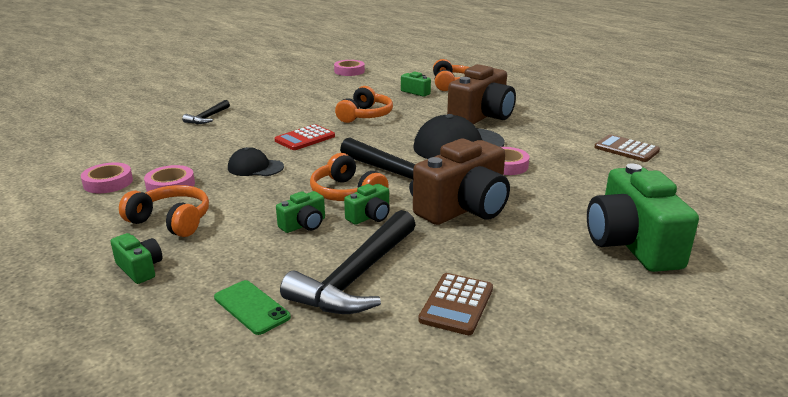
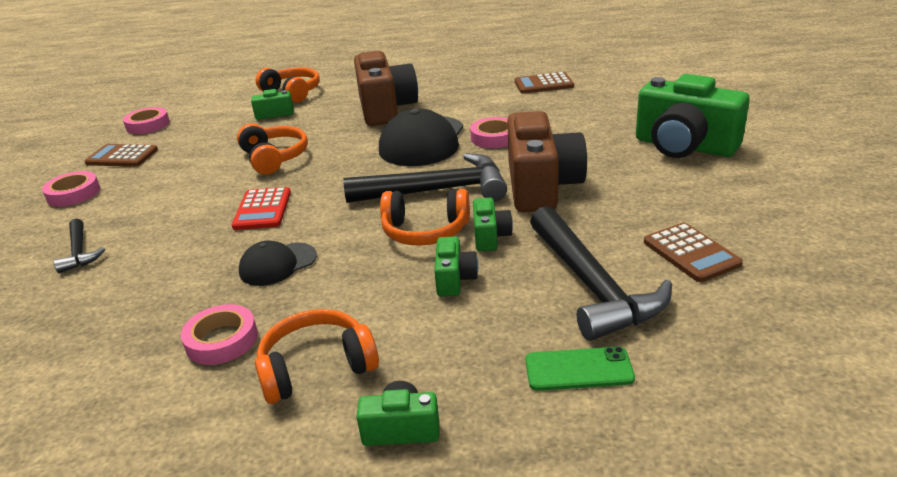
camera: 45 degrees left, 5 degrees up
pink tape [81,162,133,193] -> pink tape moved to [42,171,100,207]
none -> brown calculator [85,144,158,167]

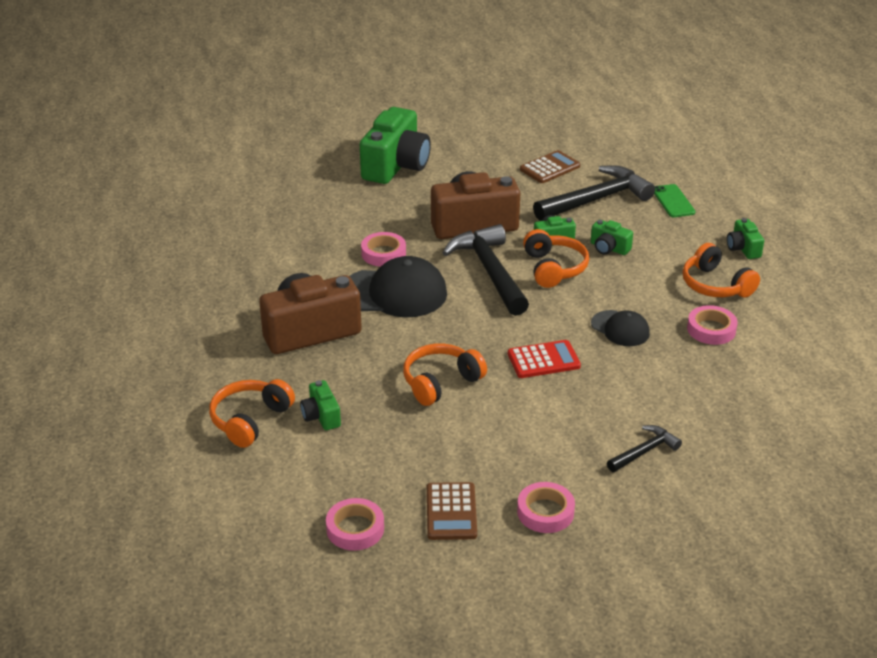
camera: 105 degrees left, 5 degrees up
green camera [434,236,478,296] -> green camera turned 135 degrees counterclockwise [591,220,633,255]
brown calculator [515,72,574,94] -> none

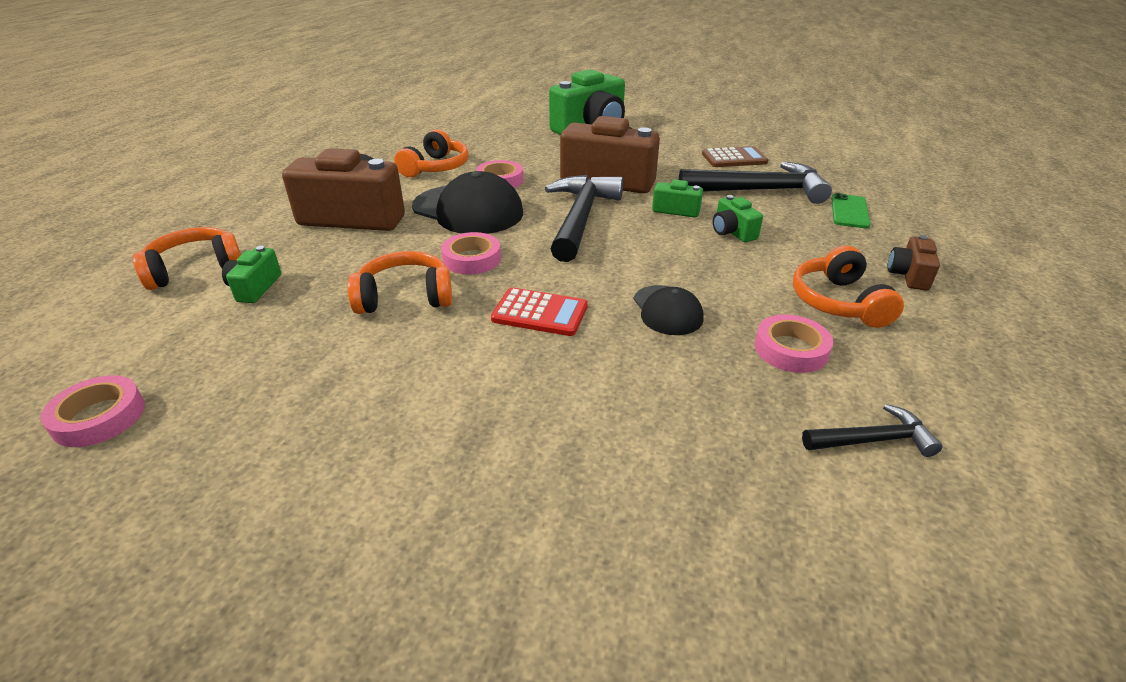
camera: 30 degrees right, 0 degrees up
brown calculator [427,482,477,540] -> none
pink tape [517,482,575,533] -> pink tape moved to [441,232,501,275]
orange headphones [523,229,589,288] -> orange headphones moved to [394,129,469,177]
black hammer [607,425,682,472] -> black hammer moved to [802,404,942,457]
green camera [727,218,764,259] -> brown camera [887,235,940,290]

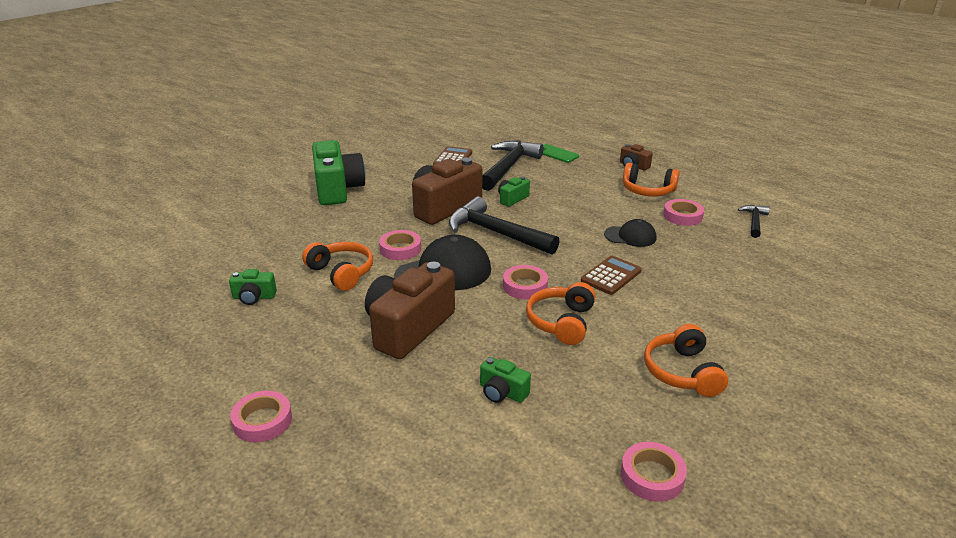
camera: 65 degrees left, 5 degrees down
orange headphones [133,227,241,290] -> orange headphones moved to [644,324,728,397]
red calculator [491,288,588,336] -> brown calculator [581,256,642,295]
green camera [713,195,763,242] -> green camera moved to [229,269,277,305]
none -> pink tape [230,391,292,442]

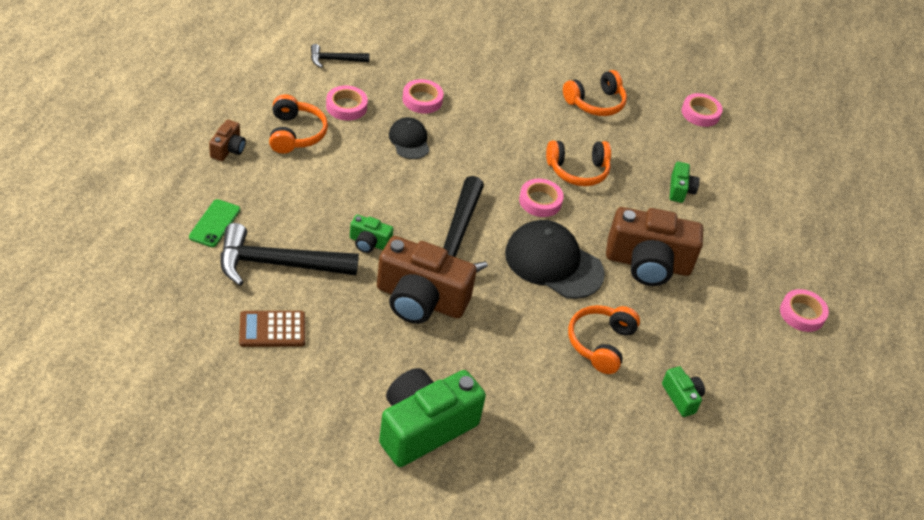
camera: 120 degrees left, 15 degrees up
pink tape [379,230,421,260] -> pink tape moved to [403,79,444,114]
brown calculator [581,256,642,295] -> none

